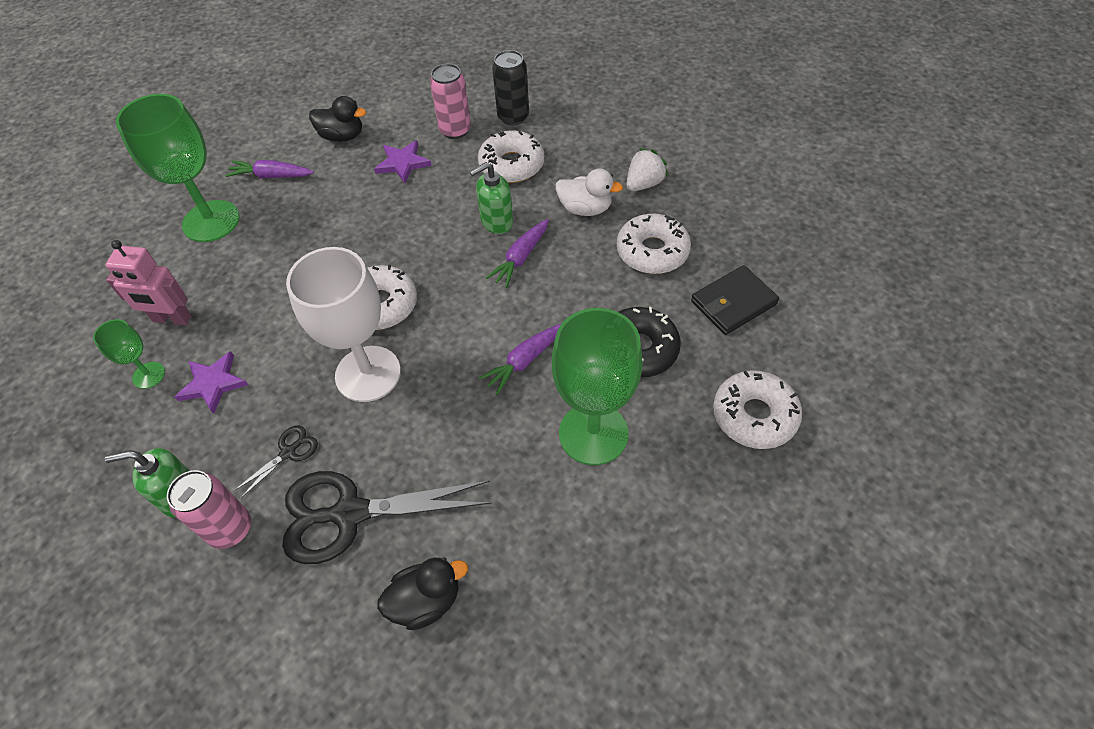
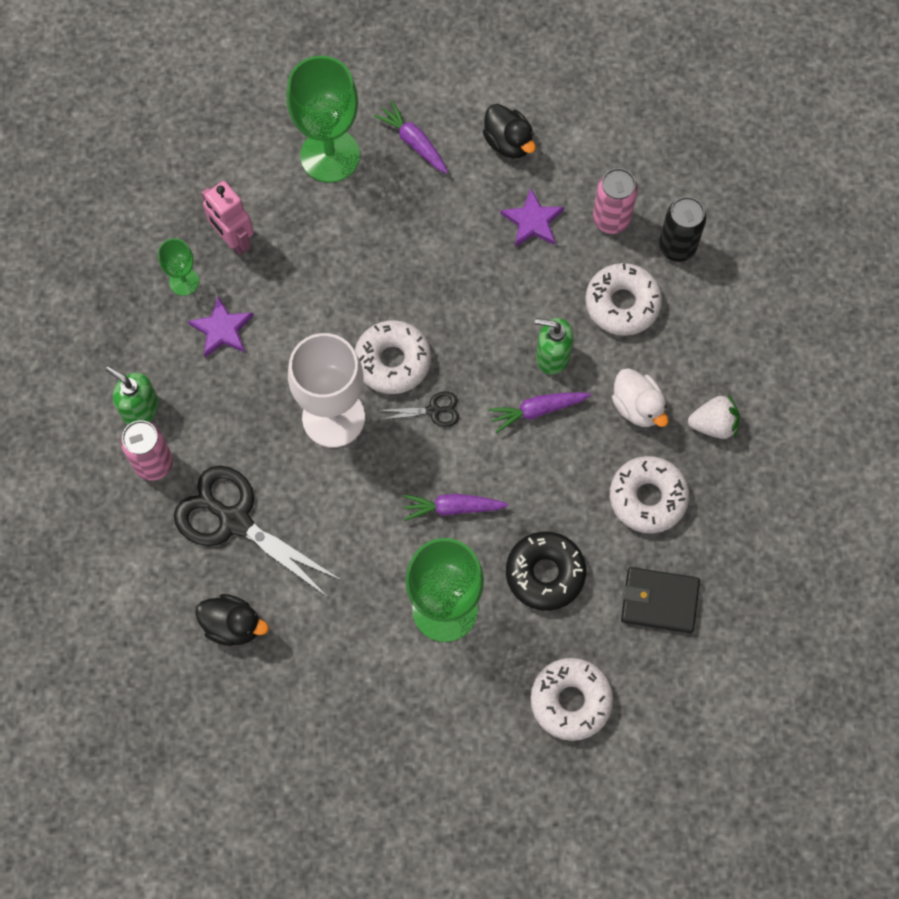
camera: 40 degrees right, 15 degrees up
black scissors [234,426,318,499] -> black scissors moved to [378,391,460,427]

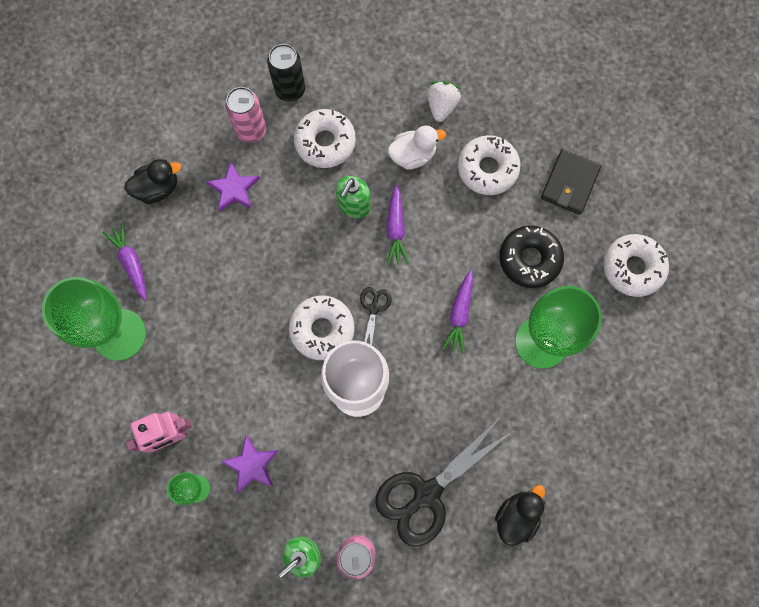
camera: 75 degrees left, 5 degrees up
purple carrot [374,101,448,174] -> purple carrot turned 90 degrees clockwise [103,222,146,300]

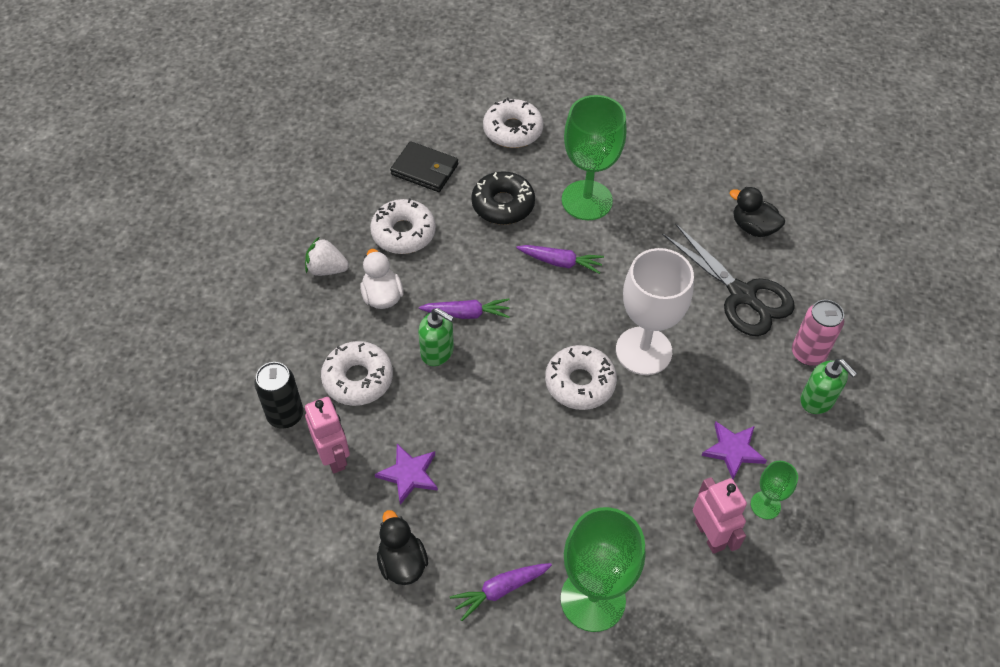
camera: 90 degrees left, 20 degrees down
pink can [225,87,266,143] -> pink robot [305,397,350,473]
black scissors [360,287,392,345] -> none

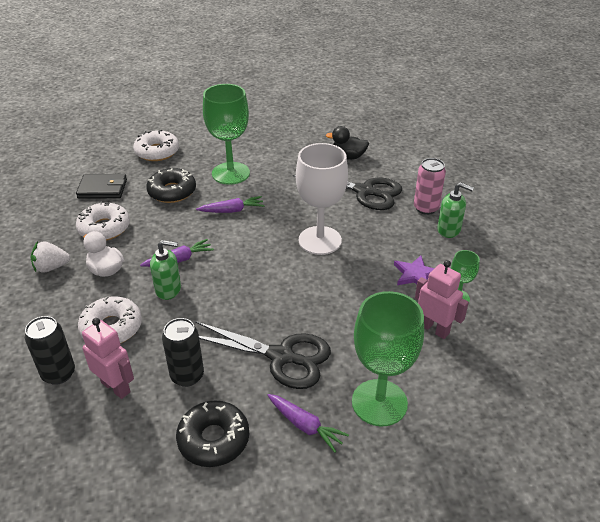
camera: 25 degrees left, 15 degrees down
purple star [375,444,438,505] -> black can [162,318,204,387]
black duck [377,510,428,585] -> black donut [176,401,249,467]
purple carrot [450,563,552,621] -> purple carrot turned 90 degrees counterclockwise [267,394,349,453]
white donut [545,345,617,410] -> none
none -> black scissors [195,321,331,389]

